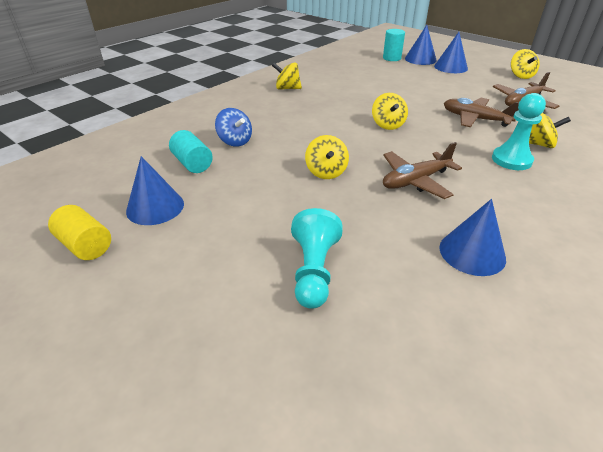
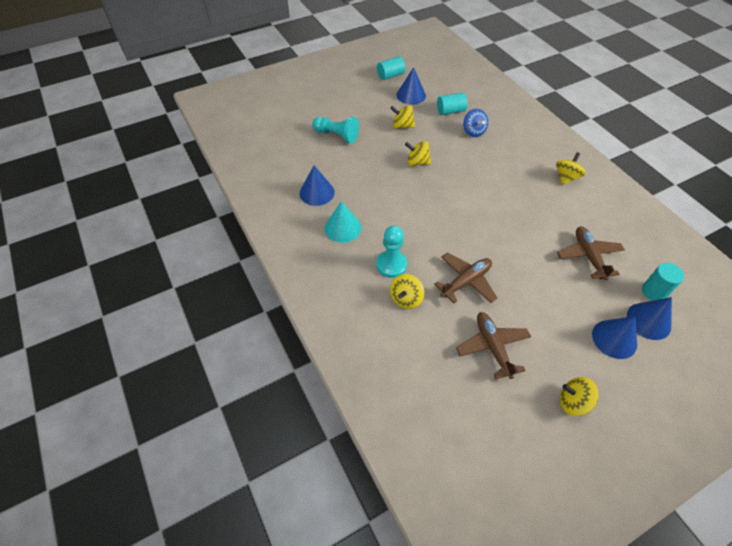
camera: 110 degrees right, 15 degrees up
yellow cylinder [48,205,111,260] -> turquoise cylinder [377,56,405,80]
blue spinning top [215,108,252,147] -> blue spinning top turned 90 degrees counterclockwise [463,108,488,137]
yellow spinning top [372,93,408,130] -> yellow spinning top moved to [390,105,415,129]
brown plane [383,142,462,199] -> brown plane moved to [557,227,625,280]
none -> turquoise cone [324,201,362,243]

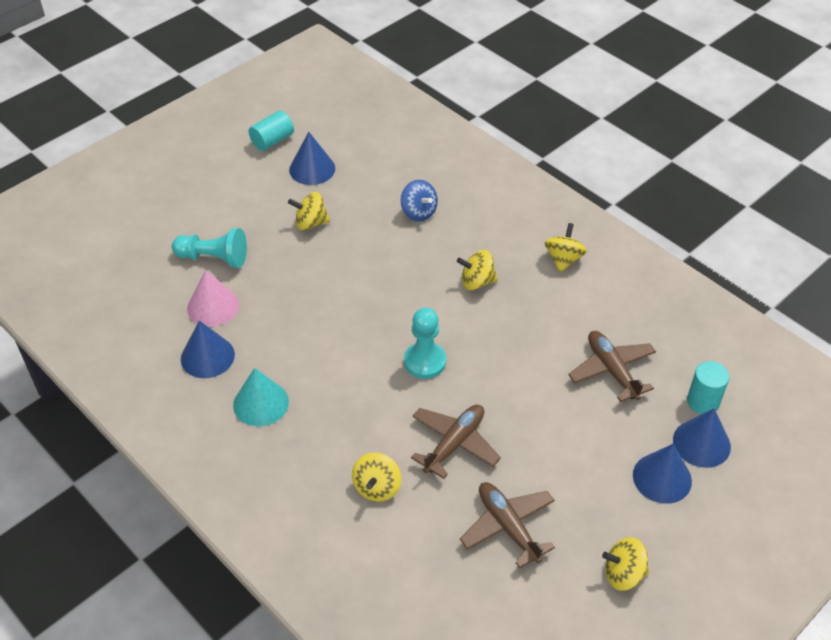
camera: 15 degrees left, 5 degrees down
turquoise pawn [376,226,407,278] -> turquoise pawn moved to [404,308,446,379]
yellow spinning top [405,141,431,166] -> yellow spinning top moved to [457,250,498,290]
turquoise cylinder [437,92,467,115] -> none
none -> pink cone [187,270,239,327]

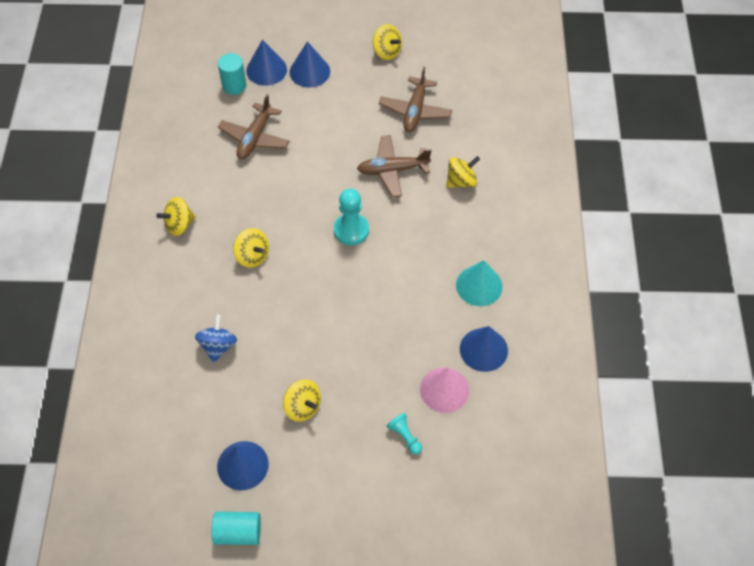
camera: 135 degrees left, 10 degrees up
turquoise pawn [172,228,247,268] -> turquoise pawn [387,413,422,455], size x0.56

